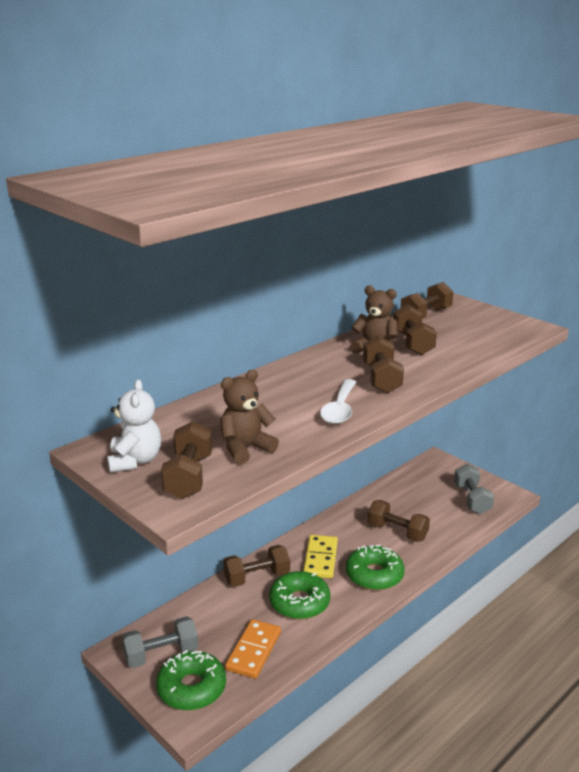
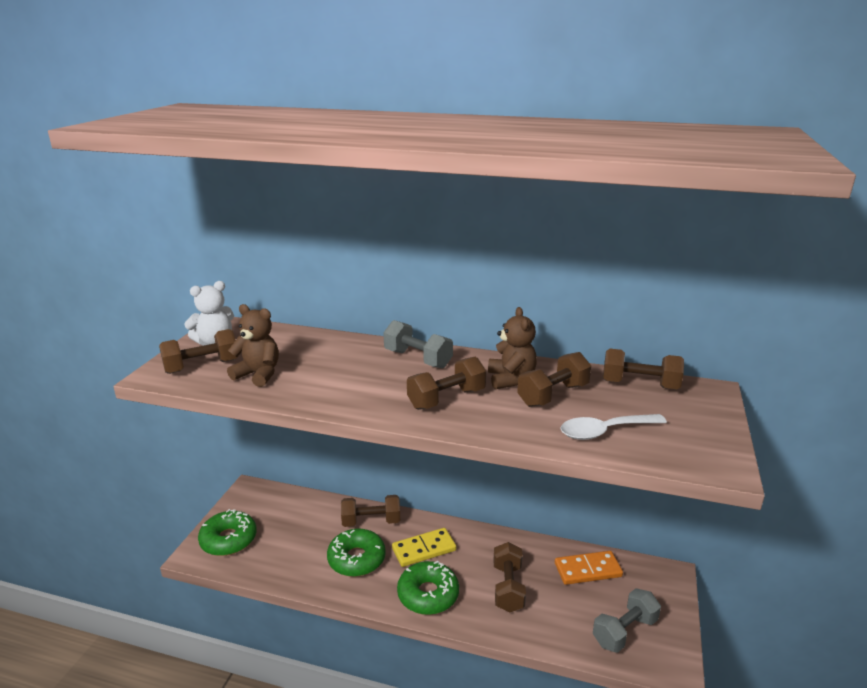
camera: 60 degrees right, 0 degrees up
grey dumbbell [122,616,198,668] -> grey dumbbell moved to [383,320,453,369]
brown dumbbell [223,545,290,587] -> brown dumbbell turned 45 degrees counterclockwise [341,495,400,527]
orange domino [225,619,281,679] -> orange domino moved to [555,551,623,585]
white spoon [320,379,356,424] -> white spoon moved to [560,414,667,440]

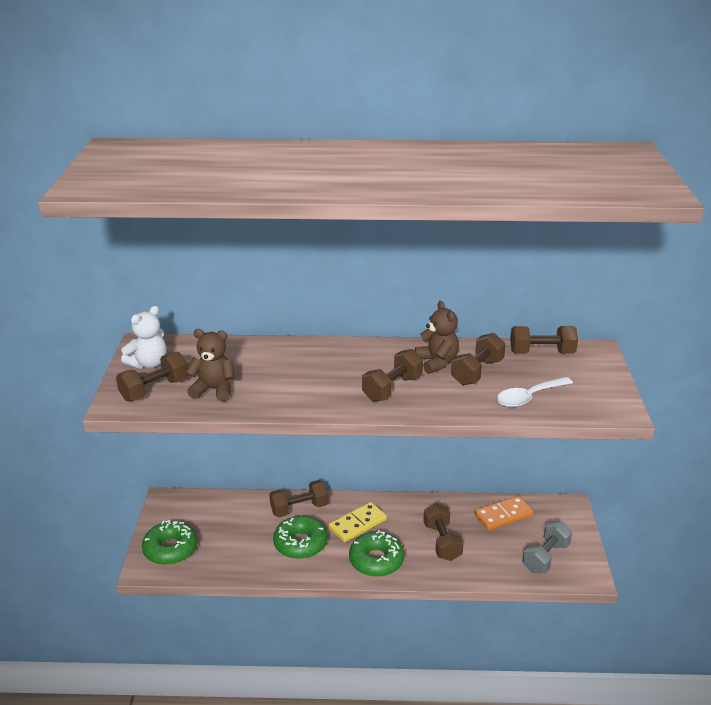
camera: 15 degrees left, 5 degrees up
grey dumbbell [383,320,453,369] -> none

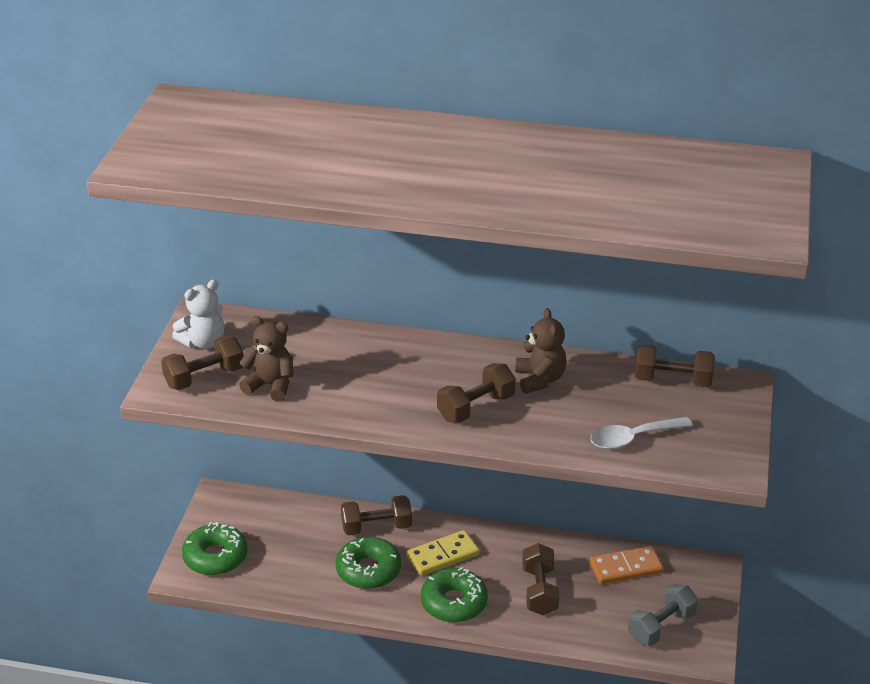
camera: 10 degrees right, 5 degrees up
brown dumbbell [451,333,506,385] -> none

